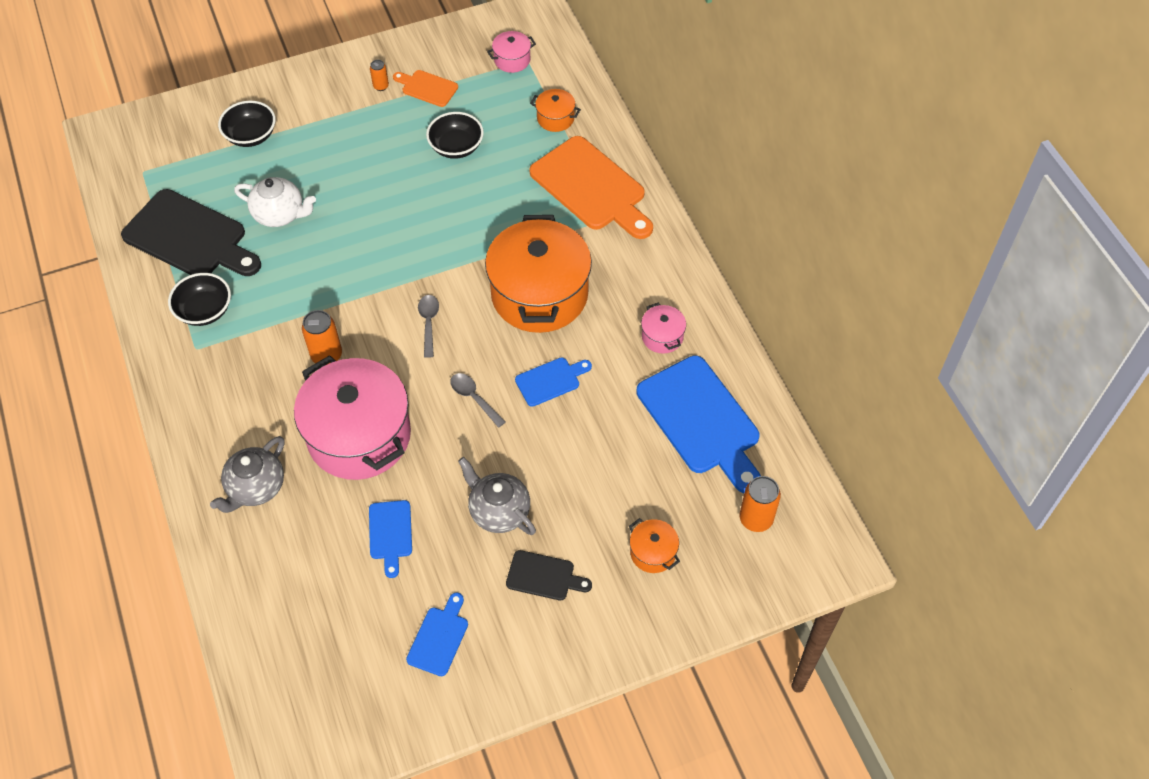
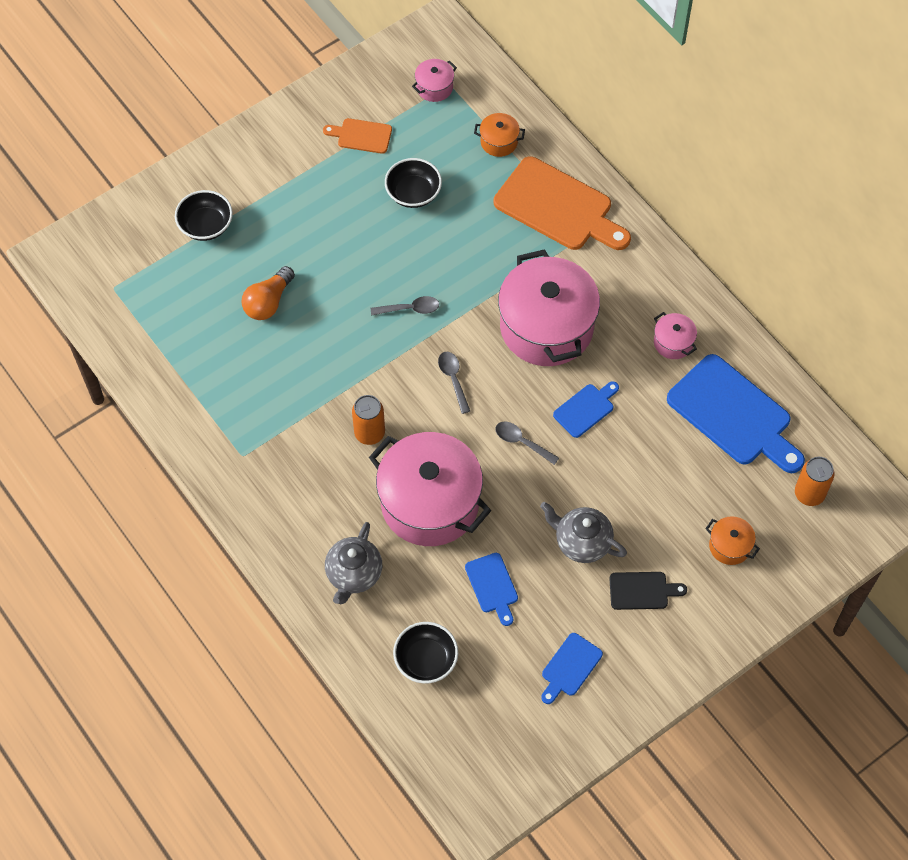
camera: 15 degrees left, 5 degrees up
black cutting board [121,189,261,276] -> none
black bowl [168,273,231,326] -> black bowl moved to [393,622,458,684]
white teapot [234,177,316,227] -> orange light bulb [242,266,295,320]
orange can [370,60,389,91] -> none
blue cutting board [406,593,468,676] -> blue cutting board turned 150 degrees counterclockwise [541,633,603,704]
orange pot [485,215,592,333] -> pink pot [498,249,600,366]
none -> grey spoon [371,296,439,316]

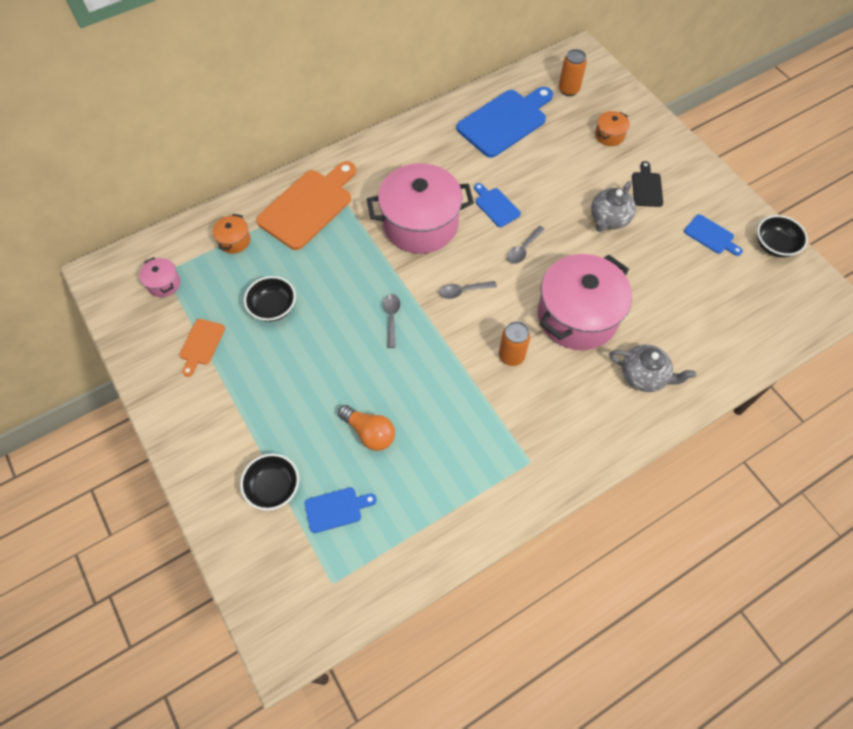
camera: 85 degrees left, 0 degrees up
black bowl [393,622,458,684] -> black bowl moved to [757,215,808,257]
blue cutting board [465,553,518,626] -> blue cutting board moved to [305,487,377,533]
pink pot [654,312,697,359] -> none

